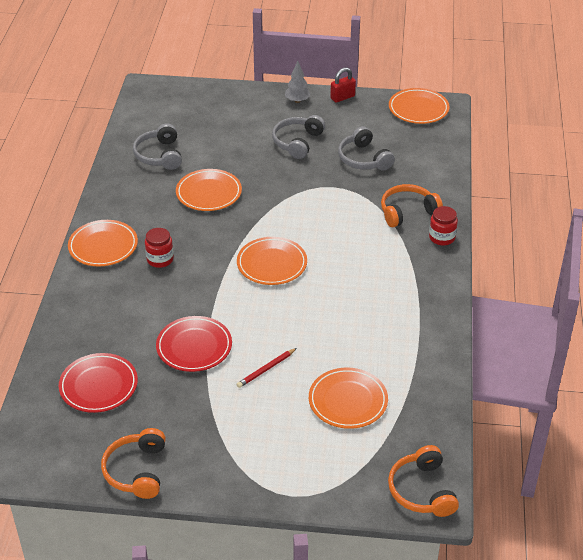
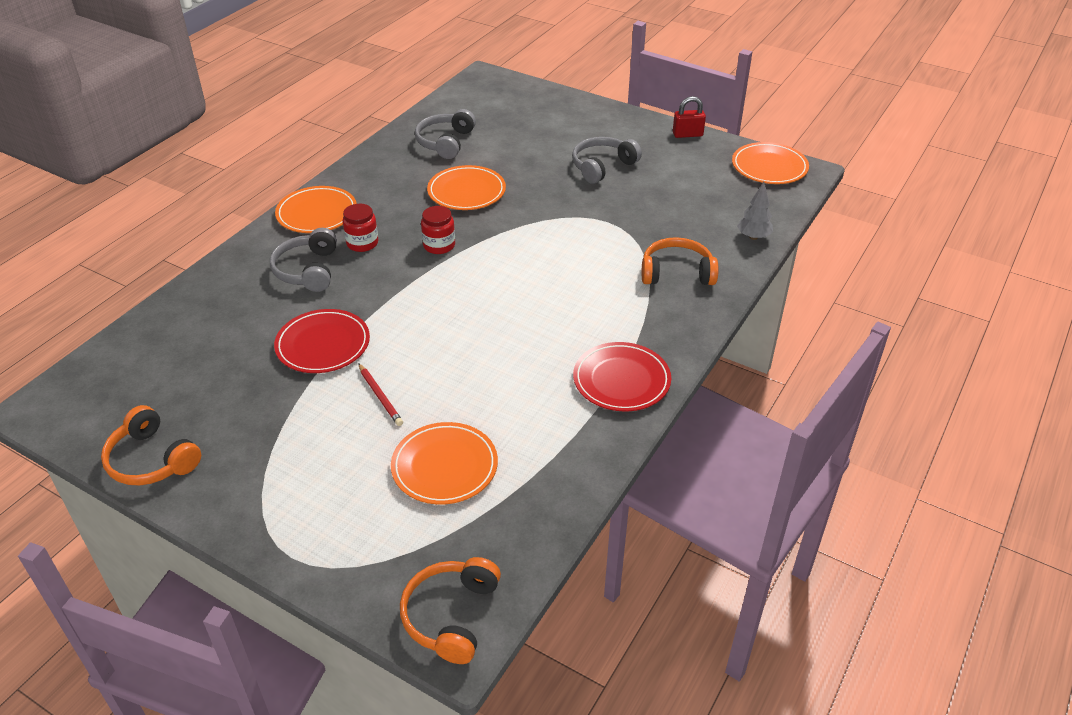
camera: 25 degrees right, 0 degrees up
red plate [59,353,138,413] -> red plate moved to [573,342,671,411]
orange headphones [101,428,166,499] -> orange headphones turned 75 degrees counterclockwise [101,405,201,486]
red pencil [236,348,297,388] -> red pencil turned 105 degrees counterclockwise [358,363,403,426]
orange plate [237,237,307,285] -> none
grey tree [285,61,311,103] -> grey tree moved to [737,182,773,240]
grey headphones [338,126,395,171] -> grey headphones moved to [270,228,337,292]
red jar [429,206,458,245] -> red jar moved to [421,206,455,254]

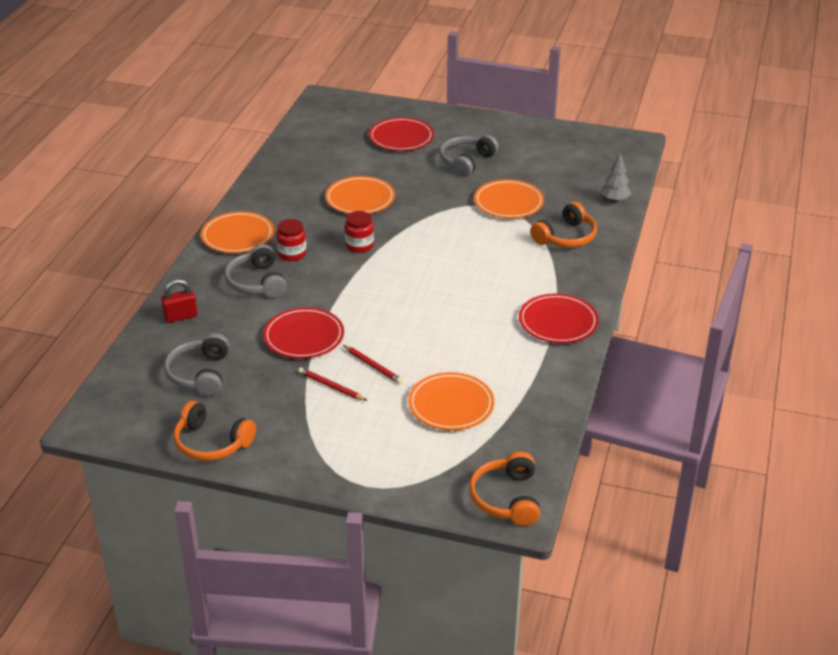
camera: 15 degrees left, 5 degrees down
grey headphones [415,109,476,159] -> grey headphones moved to [164,333,229,396]
orange headphones [642,237,719,285] -> orange headphones turned 150 degrees clockwise [530,202,597,248]
red padlock [673,96,706,138] -> red padlock moved to [161,279,198,323]
orange plate [732,142,809,184] -> orange plate moved to [474,179,544,218]
none -> red pencil [298,367,367,401]
none -> red plate [369,117,434,151]

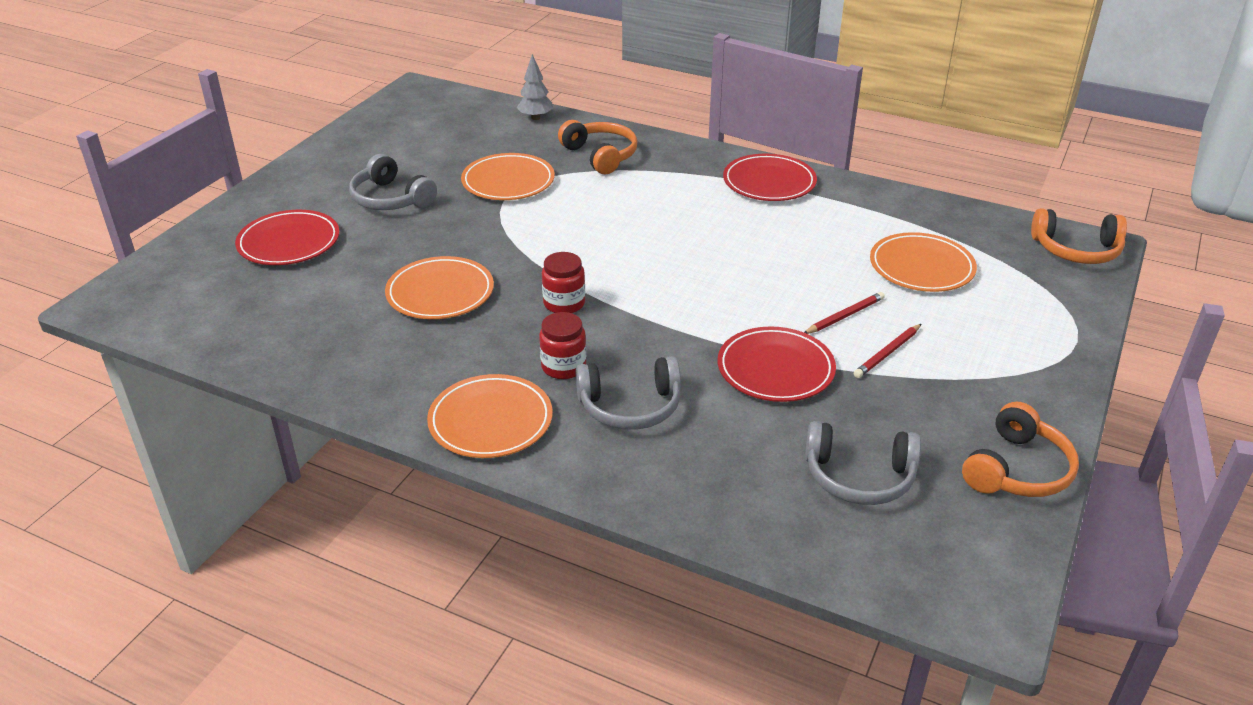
camera: 80 degrees left, 0 degrees up
red padlock [161,279,198,323] -> none

